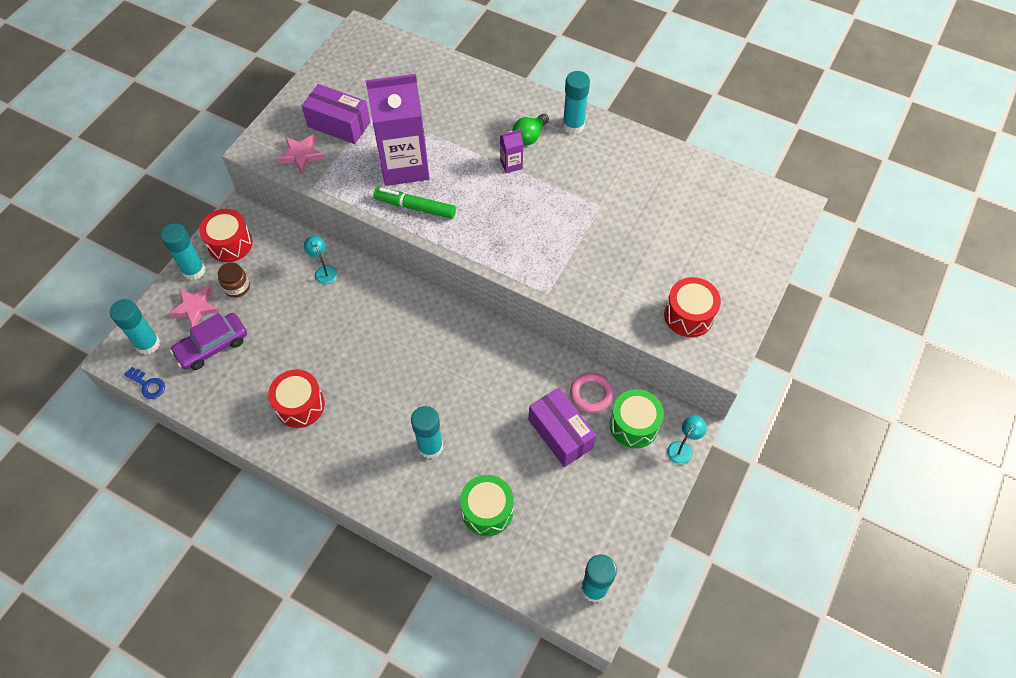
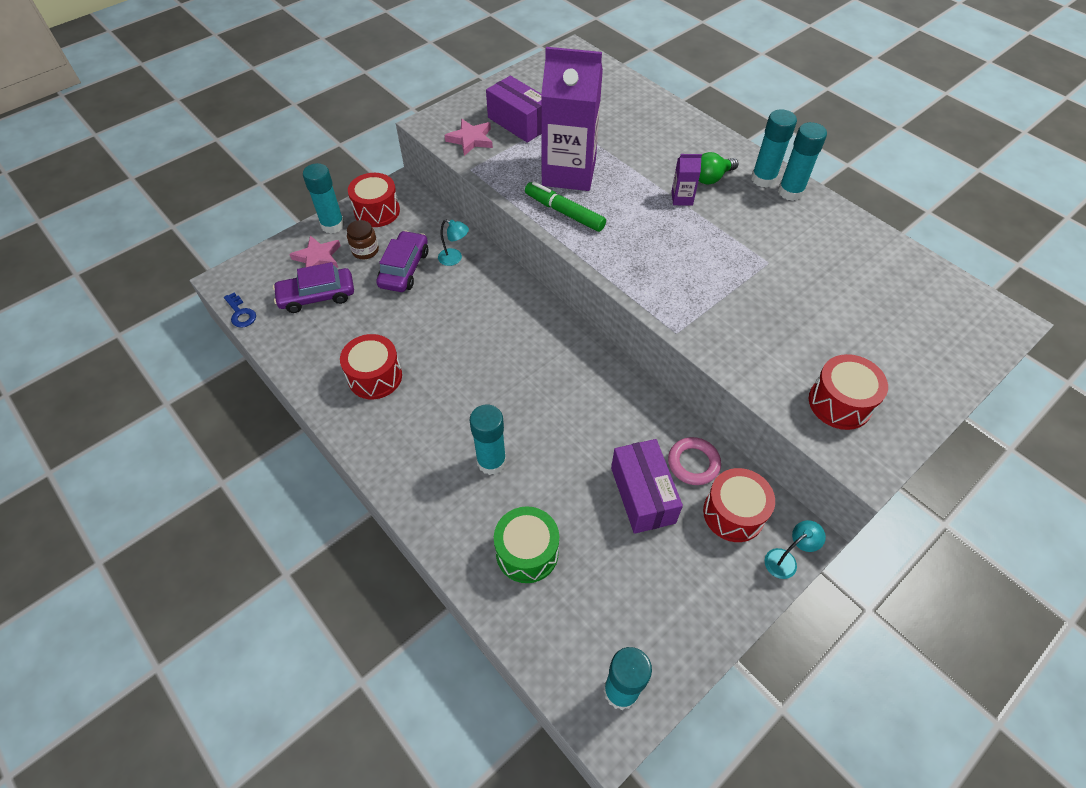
camera: 20 degrees right, 5 degrees down
turquoise glue stick [110,299,160,354] -> turquoise glue stick moved to [778,122,827,201]
turquoise lamp [304,235,337,284] -> turquoise lamp turned 120 degrees clockwise [438,220,469,266]
green drum [610,389,664,448] -> red drum [703,468,775,542]
none -> purple car [376,231,428,292]

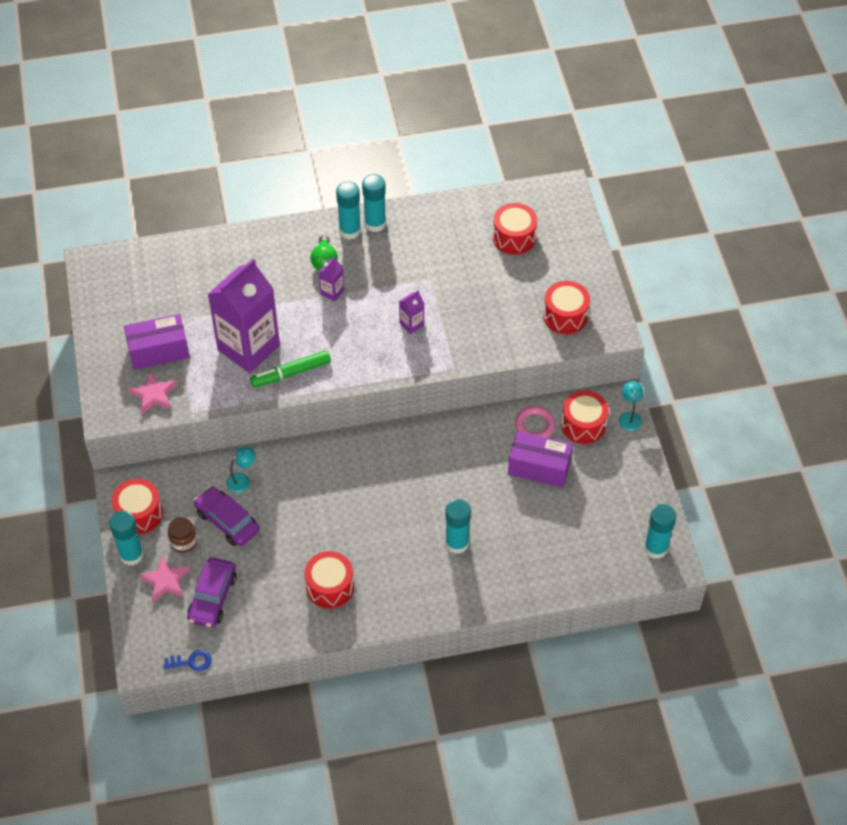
camera: 60 degrees left, 0 degrees up
green drum [494,506,559,583] -> none
none -> purple carton [399,290,424,334]
none -> red drum [493,203,537,255]

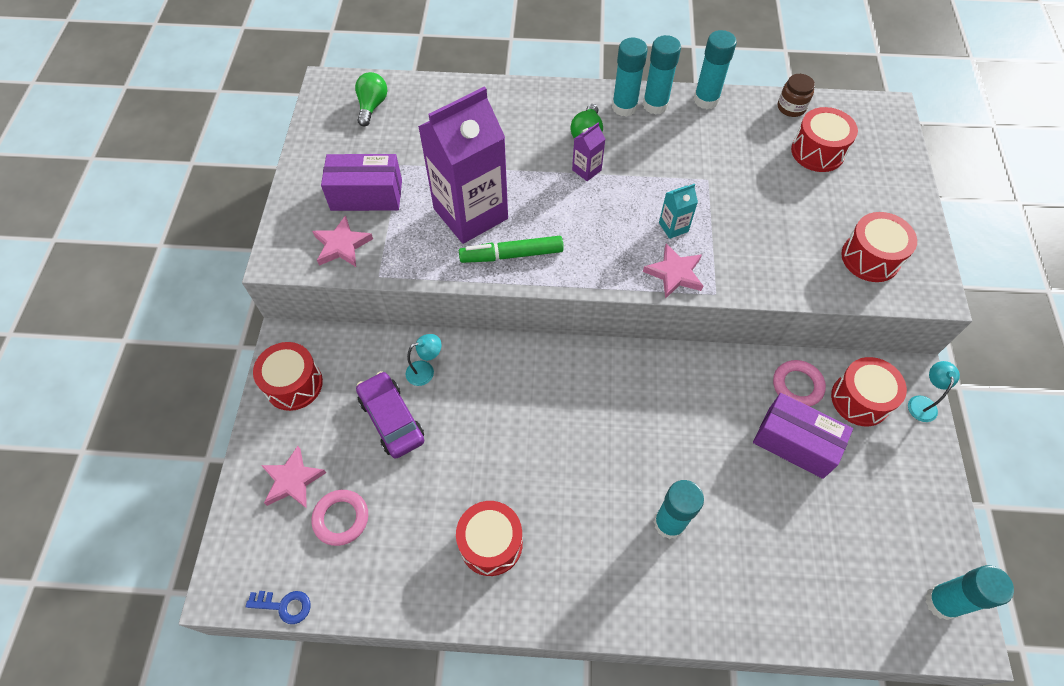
camera: 15 degrees right, 5 degrees up
turquoise glue stick [109,511,144,566] -> turquoise glue stick moved to [694,30,737,109]
brown jar [168,517,197,553] -> brown jar moved to [778,74,815,117]
purple car [187,558,237,628] -> pink ring [311,490,368,546]
purple carton [399,290,424,334] -> turquoise carton [659,184,698,239]
none -> green light bulb [355,72,387,127]
none -> pink star [643,243,703,299]

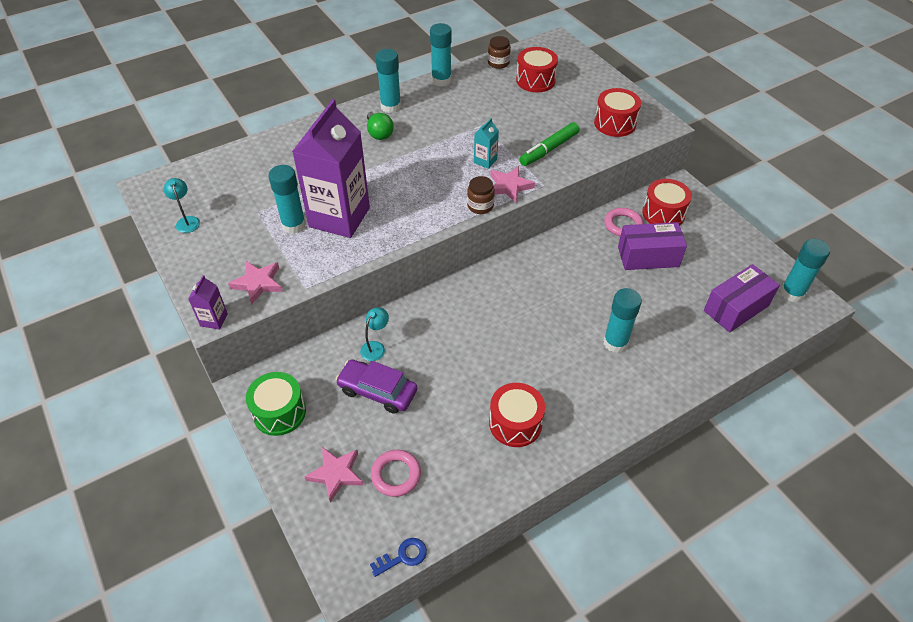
camera: 35 degrees left, 10 degrees down
red drum [253,342,323,411] -> green drum [246,372,306,436]
purple box [321,154,402,211] -> purple box moved to [704,264,780,333]
green light bulb [355,72,387,127] -> none
green marker [459,236,564,263] -> green marker moved to [519,122,580,166]
purple carton [572,123,605,181] -> purple carton moved to [188,275,228,330]
turquoise glue stick [643,35,681,114] -> turquoise glue stick moved to [268,165,306,234]
turquoise lamp [908,361,960,422] -> turquoise lamp moved to [163,178,200,233]
none -> brown jar [467,176,495,214]

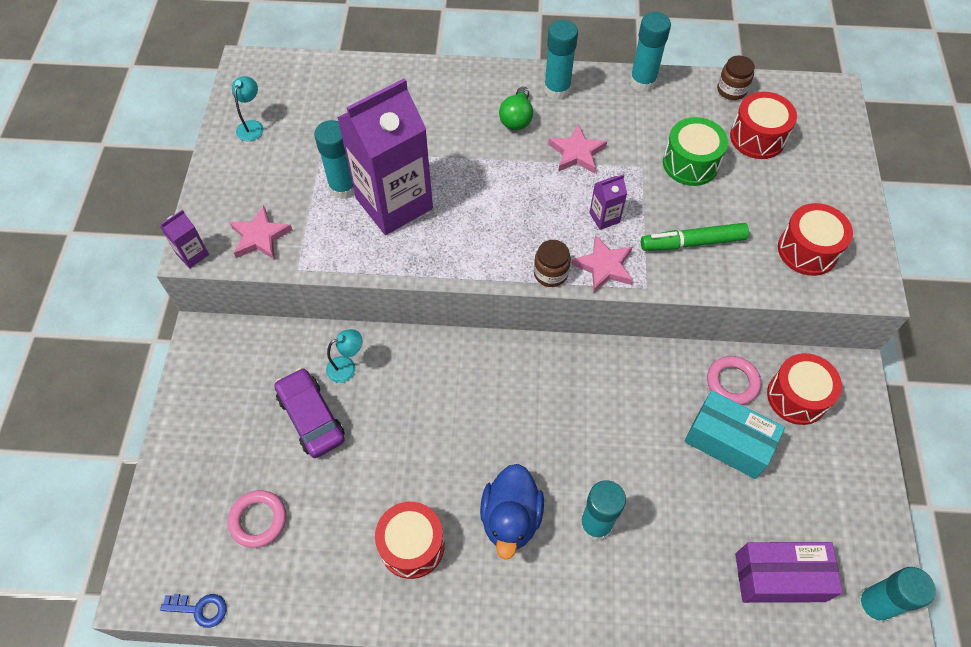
camera: 35 degrees right, 10 degrees up
green drum [246,372,306,436] -> green drum moved to [663,117,728,186]
pink star [304,447,363,503] -> pink star moved to [548,124,607,174]
turquoise carton [474,118,499,169] -> purple carton [589,174,627,230]
purple box [618,222,687,270] -> turquoise box [684,390,785,479]
none -> blue duck [480,464,544,559]

